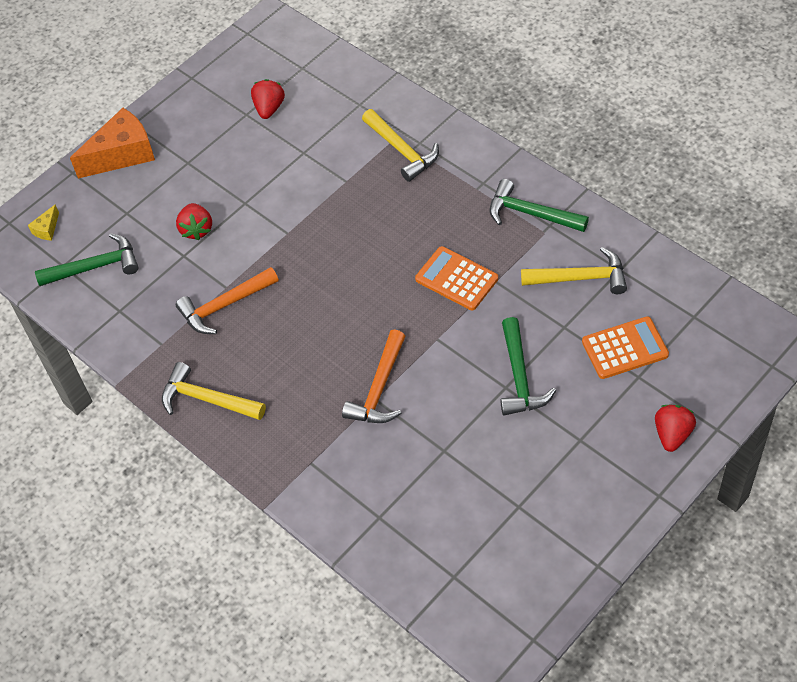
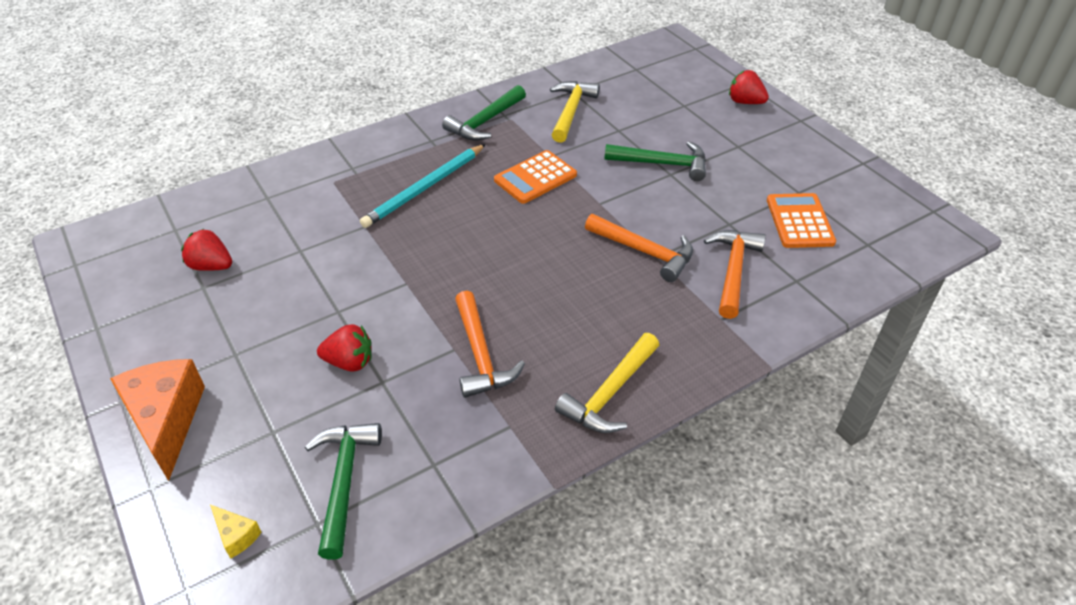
camera: 80 degrees left, 10 degrees down
yellow hammer [362,109,439,182] -> none
orange calculator [582,316,669,379] -> orange calculator moved to [767,193,836,248]
none -> turquoise pencil [360,144,486,228]
none -> orange hammer [704,230,766,319]

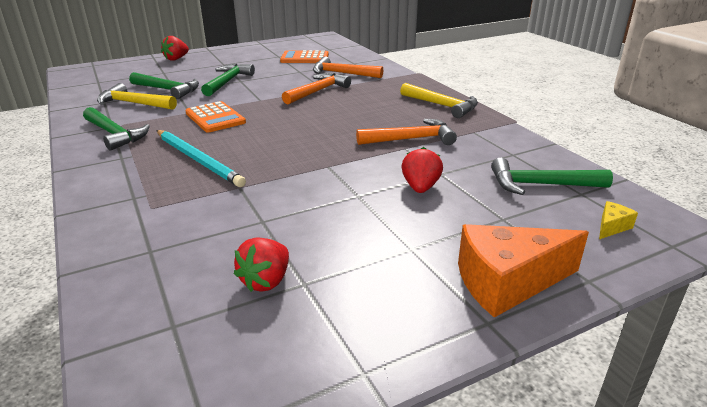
camera: 85 degrees left, 15 degrees down
none -> green hammer [129,72,199,99]

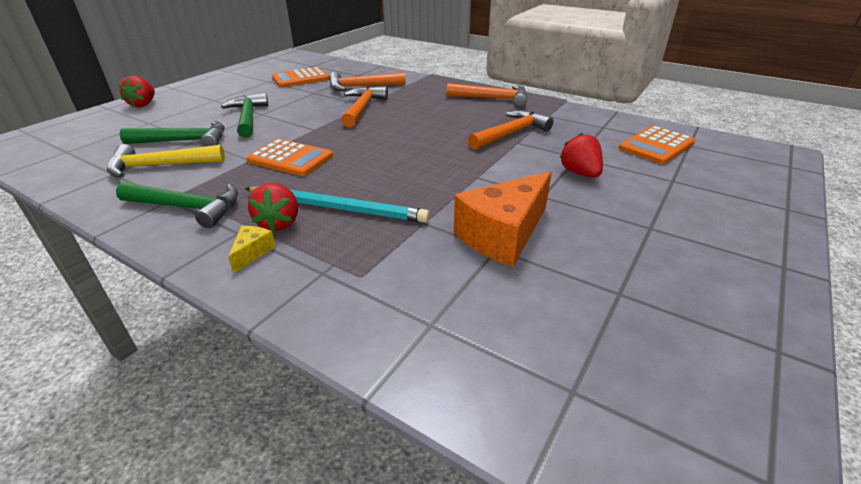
camera: 30 degrees left, 5 degrees up
red strawberry [234,237,289,292] -> red strawberry moved to [248,183,298,232]
yellow hammer [400,83,478,118] -> orange hammer [447,83,527,107]
orange cheese [458,224,589,318] -> orange cheese moved to [454,171,552,267]
green hammer [491,158,613,195] -> orange calculator [619,126,695,164]
yellow cheese [599,201,638,239] -> yellow cheese moved to [228,226,276,273]

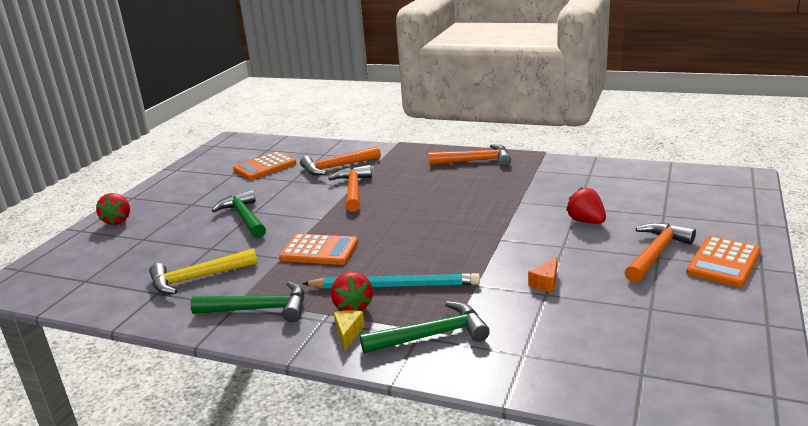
camera: 10 degrees left, 10 degrees down
green hammer [120,121,225,147] -> green hammer moved to [360,301,490,354]
orange cheese [454,171,552,267] -> orange cheese [528,257,557,292], size x0.43
orange hammer [468,110,554,150] -> orange hammer moved to [624,223,696,283]
orange calculator [619,126,695,164] -> orange calculator moved to [686,236,761,287]

